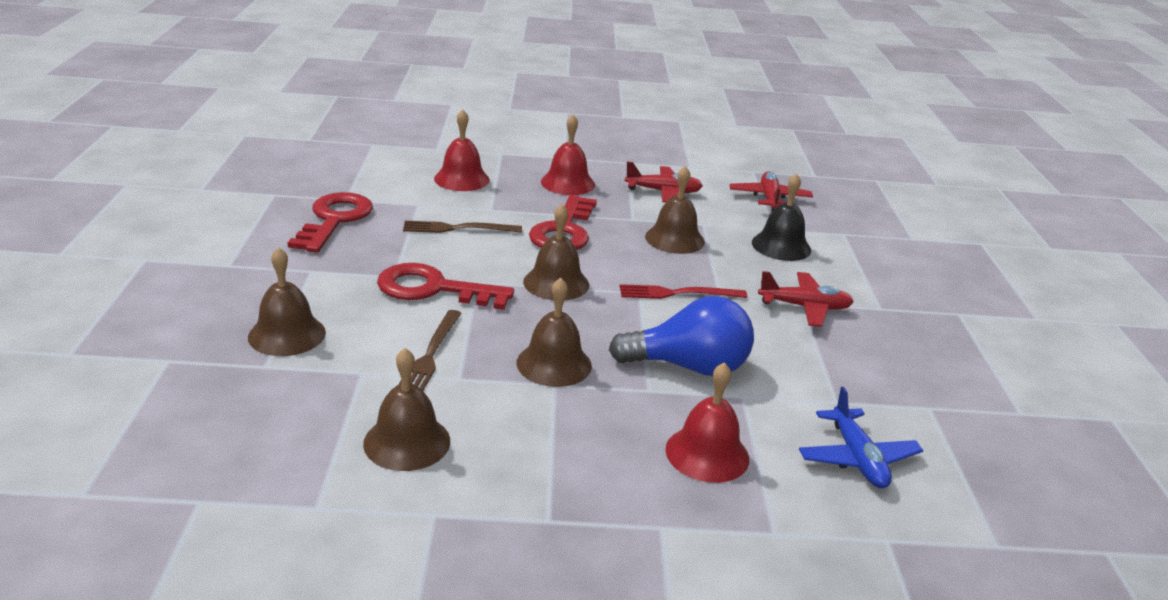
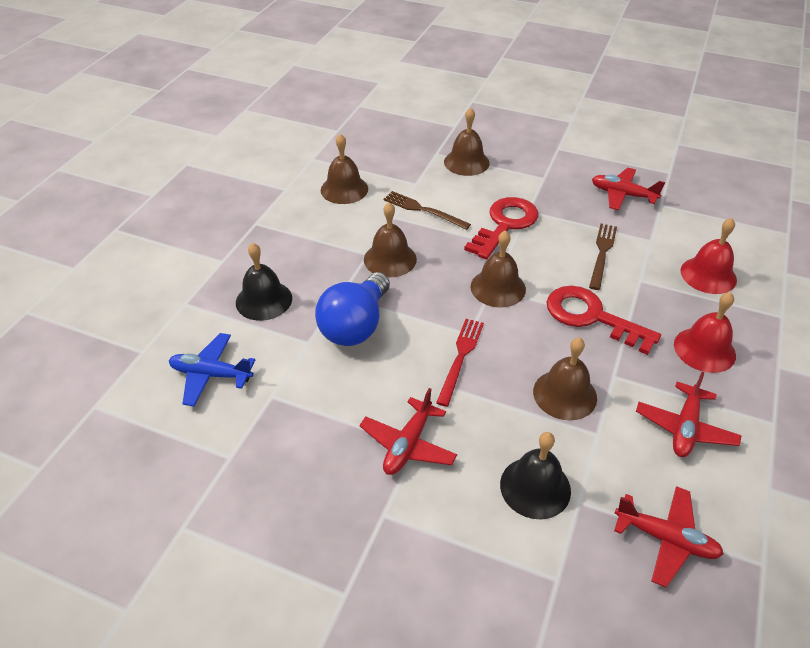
camera: 115 degrees right, 15 degrees up
red key [288,192,373,252] -> red plane [592,168,665,210]
red bell [665,362,749,483] -> black bell [236,243,292,321]

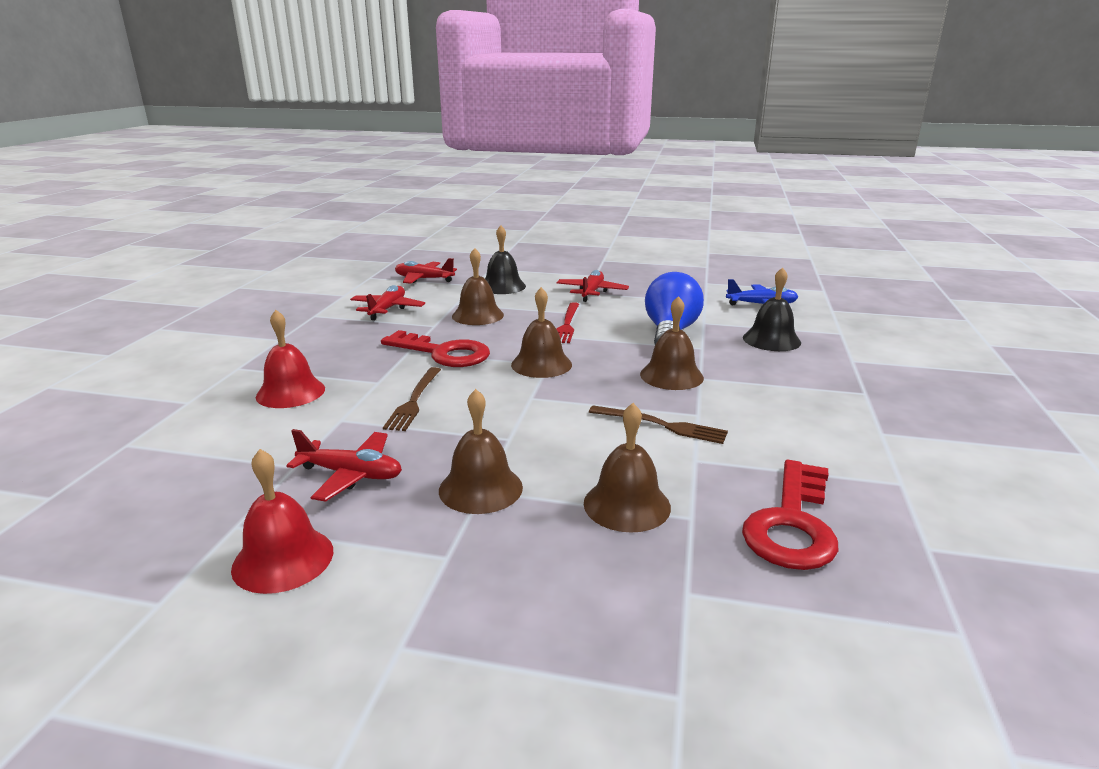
camera: 170 degrees right, 20 degrees down
brown bell [321,134,368,204] -> brown bell moved to [439,389,523,514]
red key [464,197,538,259] -> red key moved to [742,460,839,570]
red bell [674,292,736,373] -> red bell moved to [231,449,333,594]

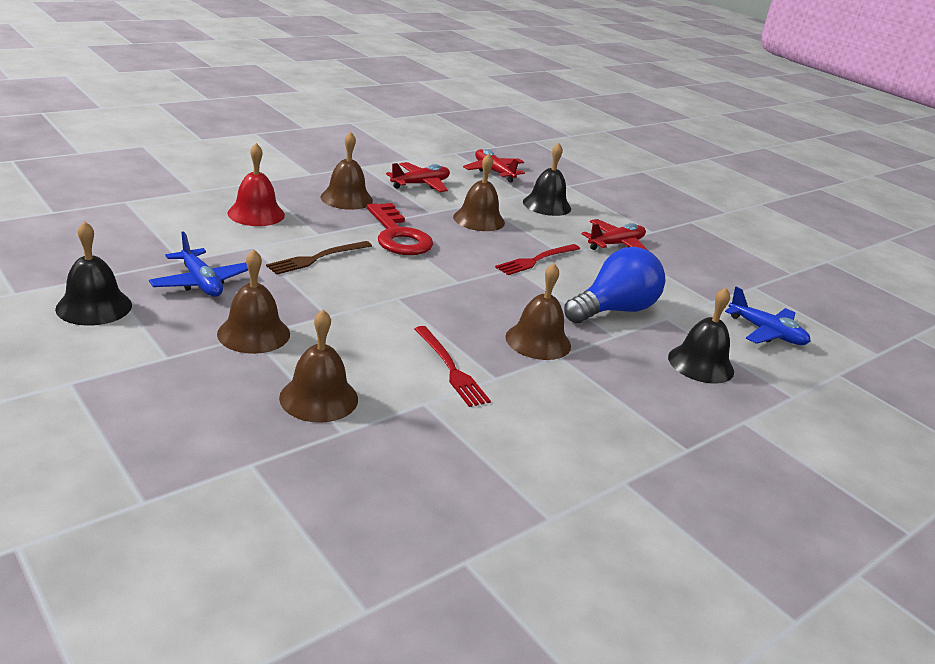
camera: 35 degrees right, 5 degrees up
red bell [231,449,333,594] -> black bell [55,221,132,326]
red plane [286,429,402,502] -> blue plane [149,232,248,297]
brown bell [511,287,572,378] -> brown bell moved to [320,132,373,210]
brown fork [589,405,728,444] -> red fork [415,326,491,407]
red key [742,460,839,570] -> none

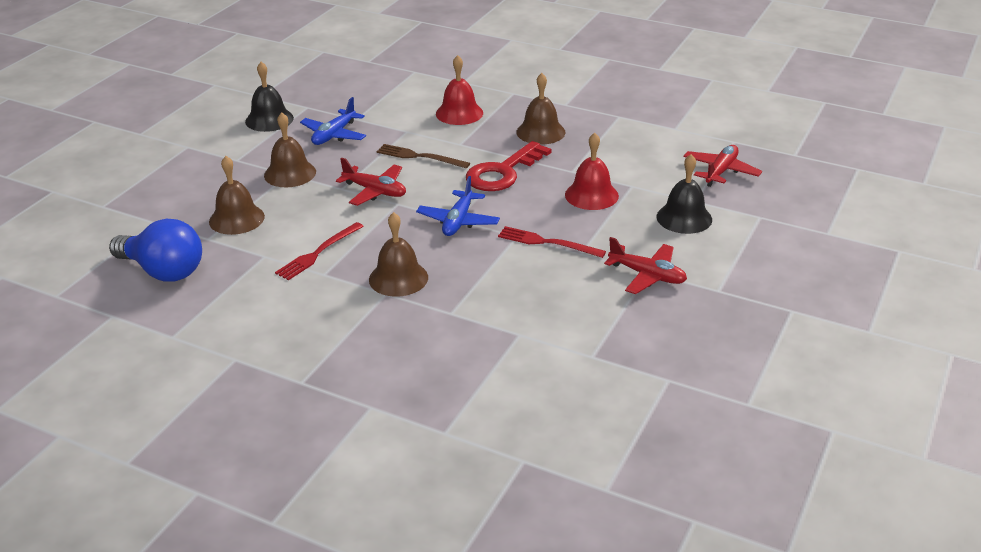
camera: 70 degrees right, 5 degrees up
red plane [386,162,450,192] -> red plane moved to [336,158,406,206]
brown bell [453,154,505,231] -> red bell [565,133,619,210]
blue light bulb [564,247,665,323] -> blue light bulb moved to [109,219,202,282]
black bell [668,288,734,384] -> none
blue plane [725,287,811,345] -> blue plane moved to [416,176,500,236]

